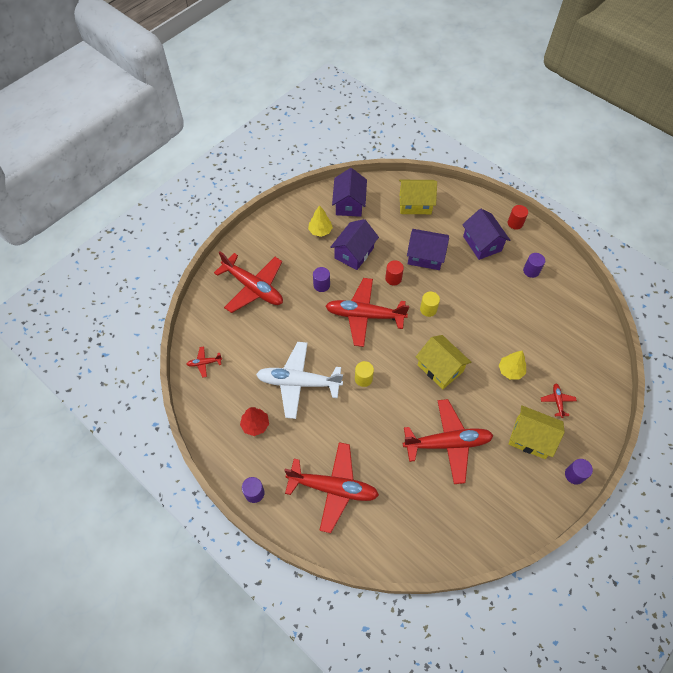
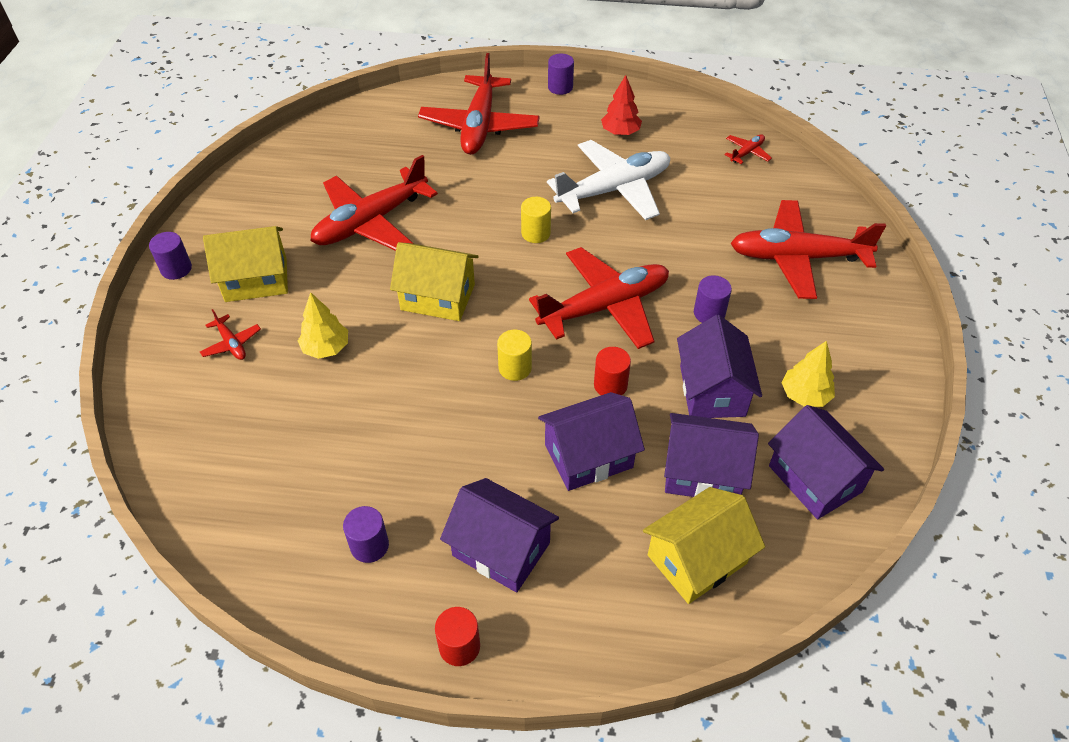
camera: 145 degrees right, 10 degrees down
red plane [284,442,379,533] -> red plane turned 60 degrees counterclockwise [418,53,540,155]
none -> purple house [664,413,759,497]

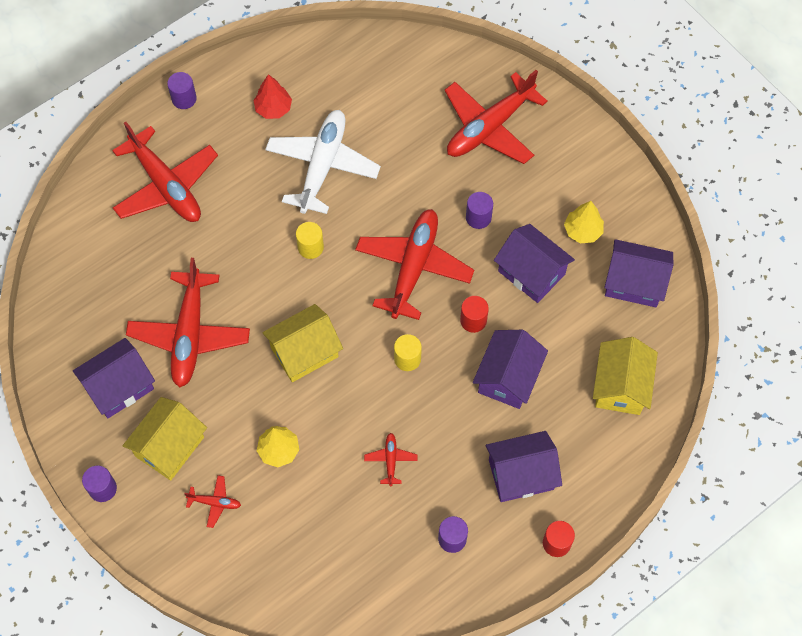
camera: 45 degrees left, 15 degrees up
purple house [664,413,759,497] -> purple house moved to [73,338,155,418]
red plane [724,134,772,164] -> red plane moved to [364,433,417,486]

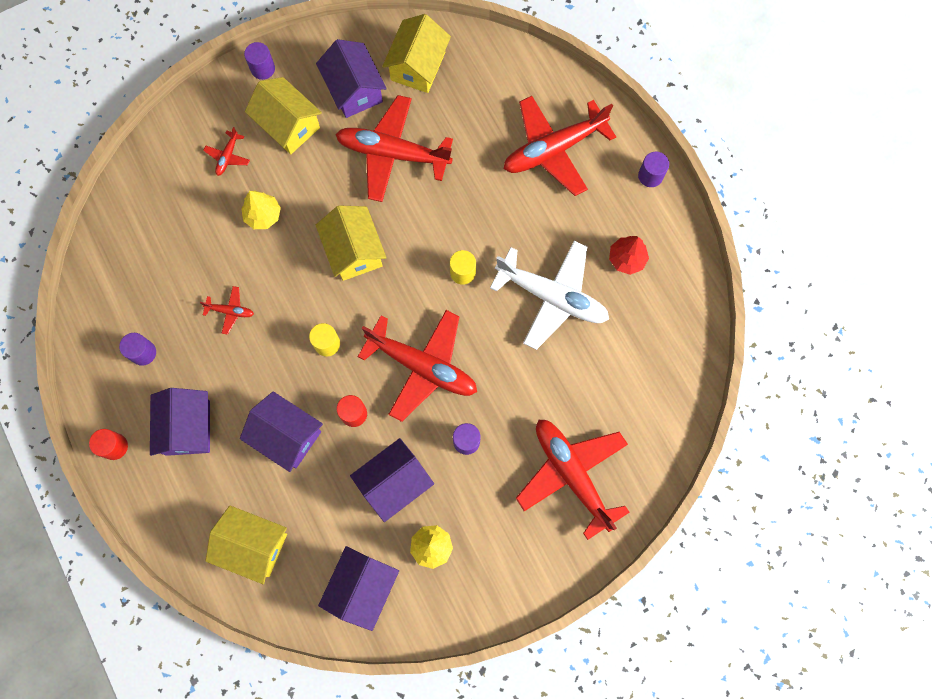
camera: 100 degrees right, 10 degrees up
none -> yellow house [382,14,451,93]

